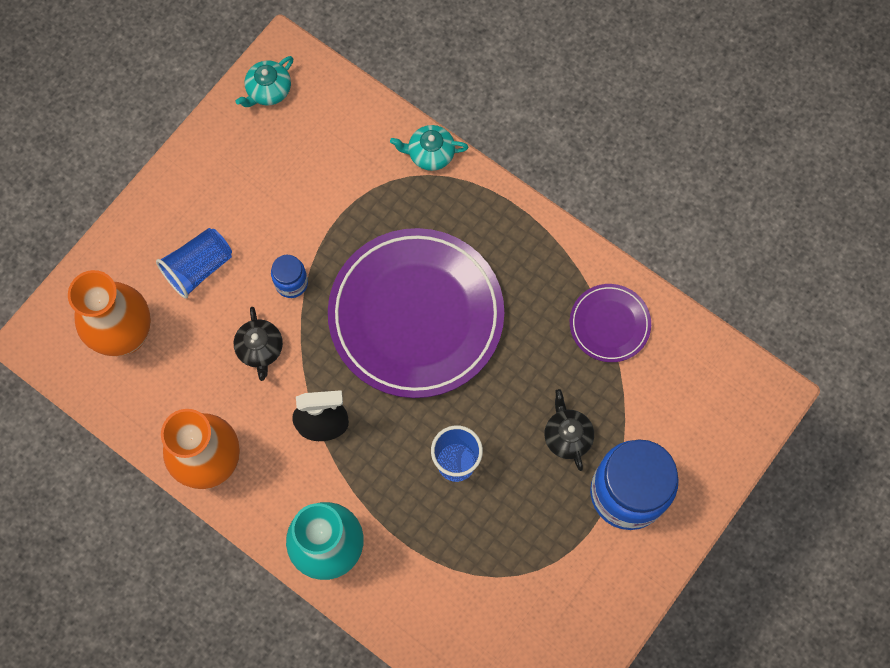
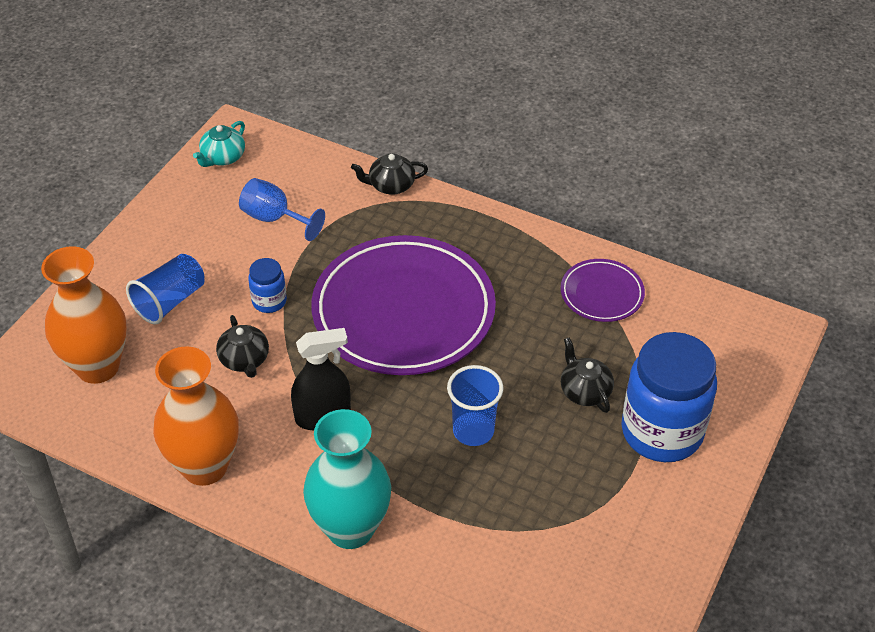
camera: 10 degrees left, 25 degrees down
turquoise teapot [390,125,469,171] -> black teapot [351,153,428,195]
none -> blue goblet [239,178,325,241]

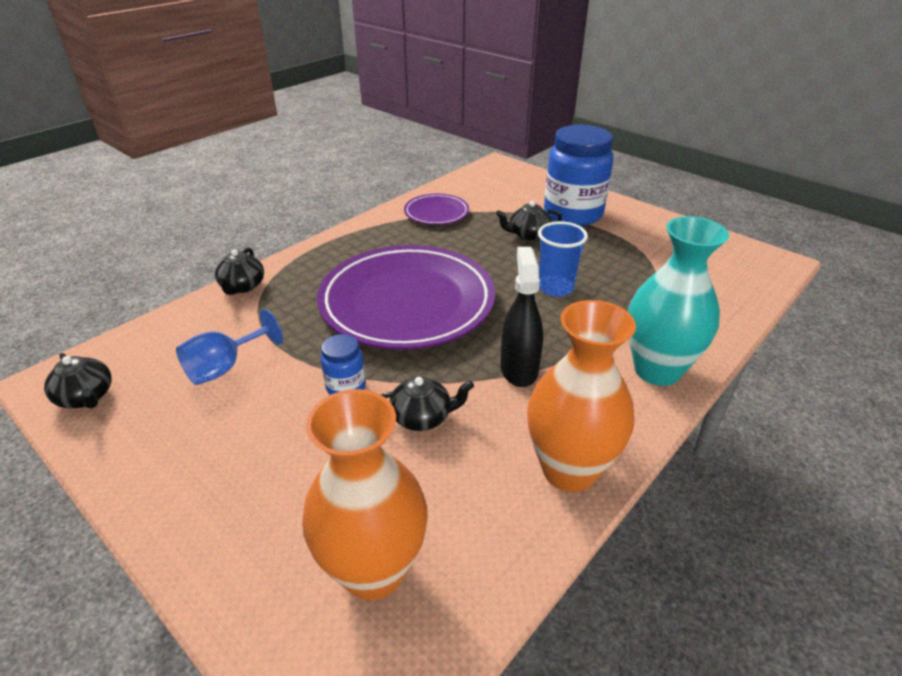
camera: 75 degrees left, 10 degrees down
blue cup [126,254,204,325] -> none
turquoise teapot [193,121,245,167] -> black teapot [44,353,111,408]

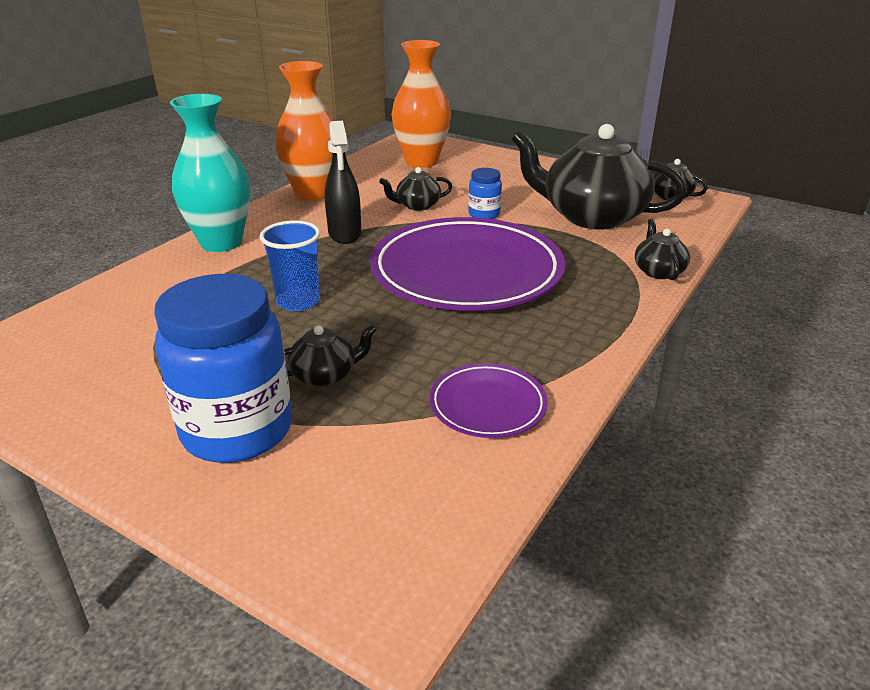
camera: 170 degrees right, 5 degrees down
blue goblet [176,309,283,385] -> black teapot [512,124,687,230]

